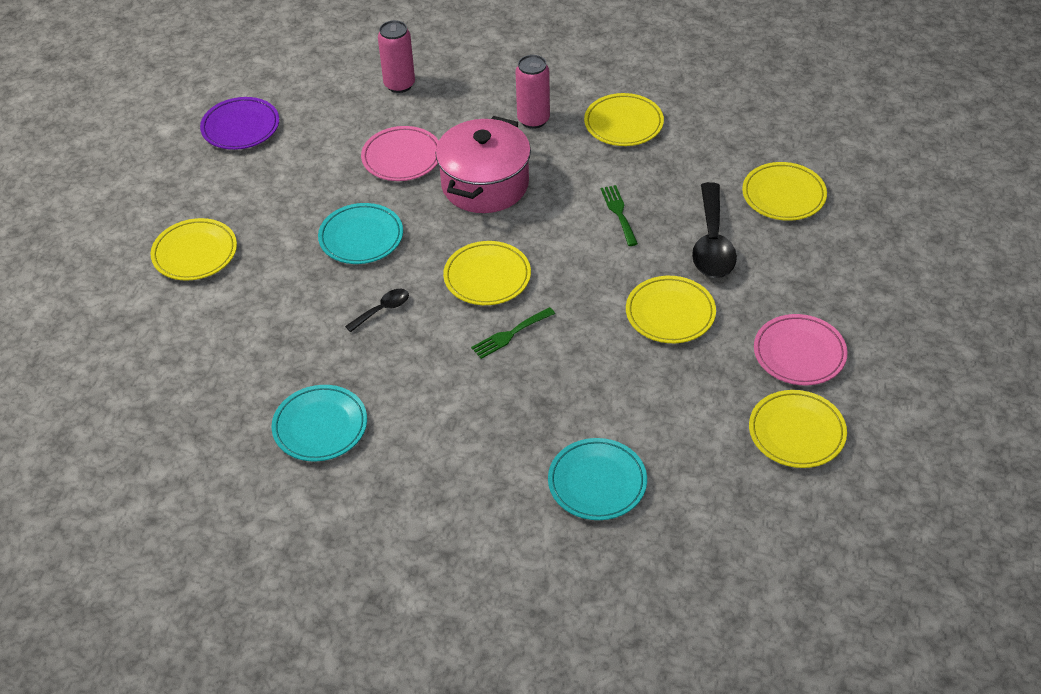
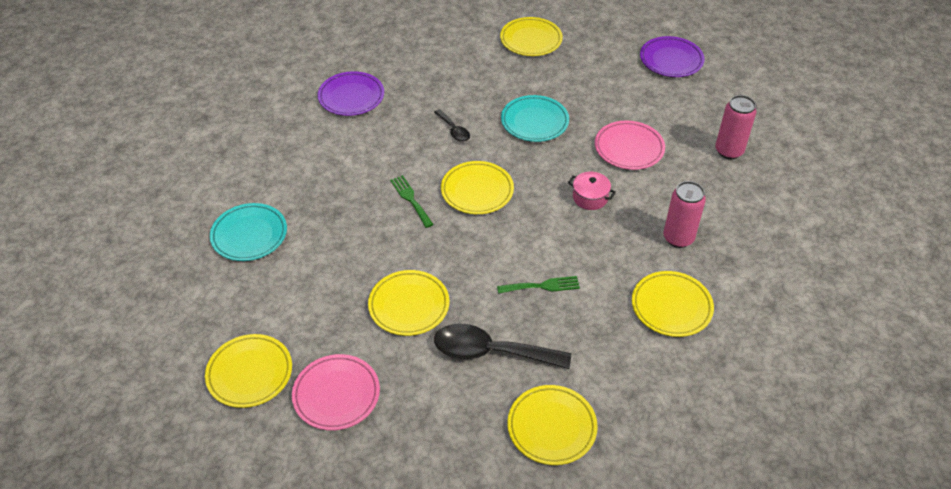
camera: 95 degrees right, 0 degrees up
turquoise plate [272,385,367,462] -> purple plate [318,71,384,116]
pink pot [436,116,531,213] -> pink pot [568,172,616,210], size x0.45

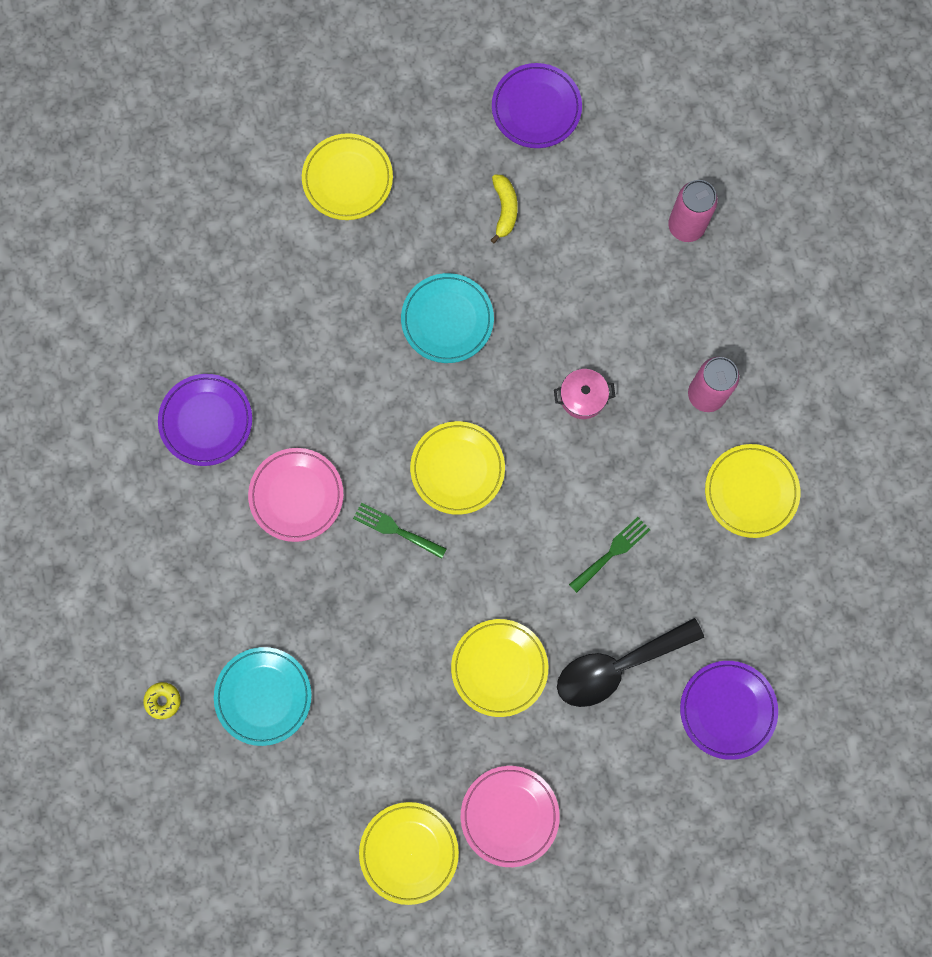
camera: 35 degrees left, 30 degrees up
black spoon [434,109,470,142] -> none
yellow plate [507,385,598,465] -> purple plate [680,661,778,760]
pink plate [595,120,665,170] -> pink plate moved to [248,448,344,542]
none -> yellow donut [143,682,181,719]
none -> yellow banana [491,174,518,243]

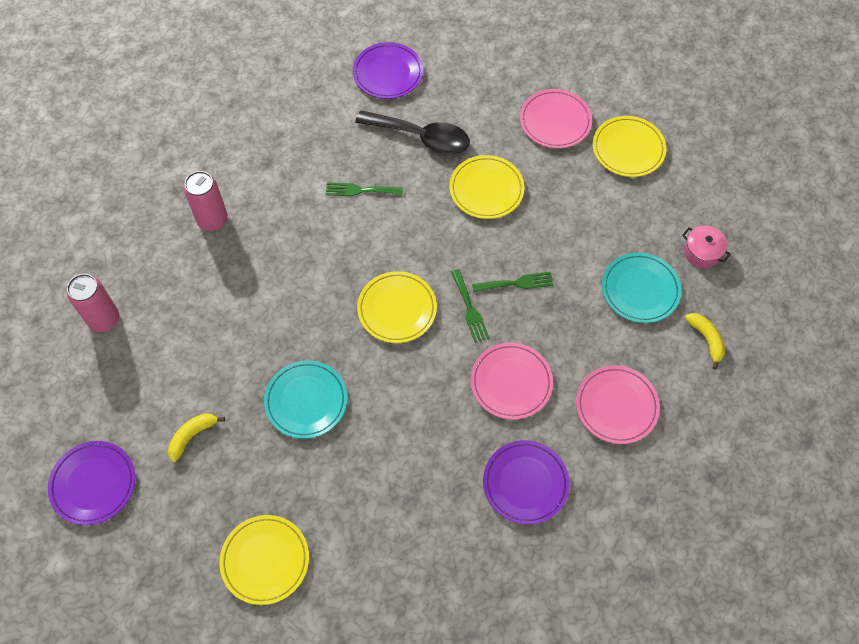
camera: 135 degrees left, 15 degrees down
yellow donut [143,682,181,719] -> yellow banana [685,313,725,370]
pink pot [554,369,615,419] -> pink pot moved to [682,226,731,268]
yellow plate [705,444,800,538] -> none
none -> green fork [472,272,554,292]
none -> pink plate [576,365,660,444]

